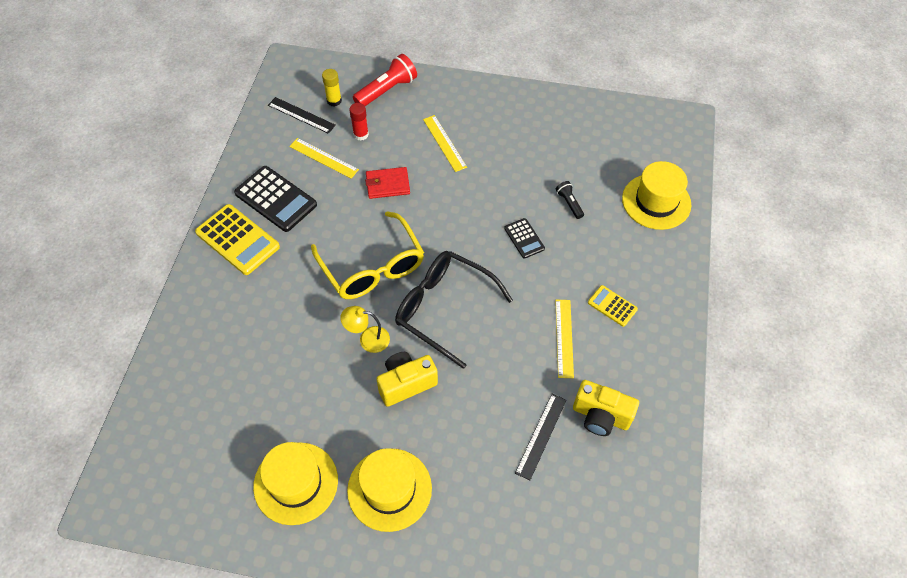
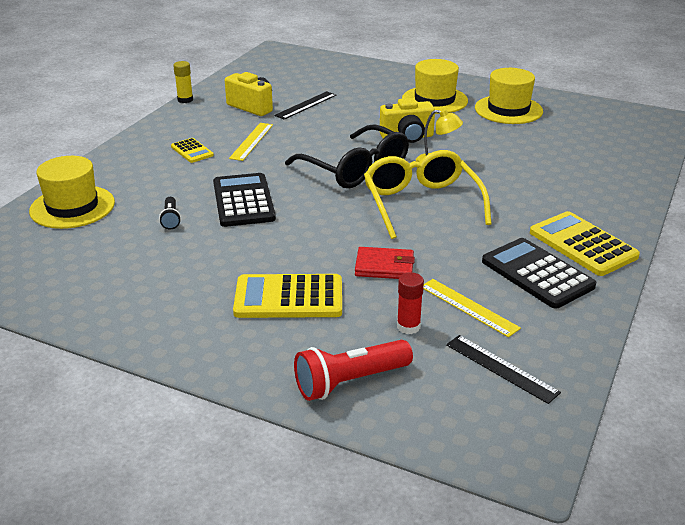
camera: 165 degrees left, 25 degrees down
yellow glue stick [322,69,342,107] -> yellow glue stick moved to [173,61,193,103]
yellow ruler [423,115,467,172] -> yellow calculator [233,274,342,318]
black calculator [504,218,545,259] -> black calculator [213,173,276,227], size x1.85

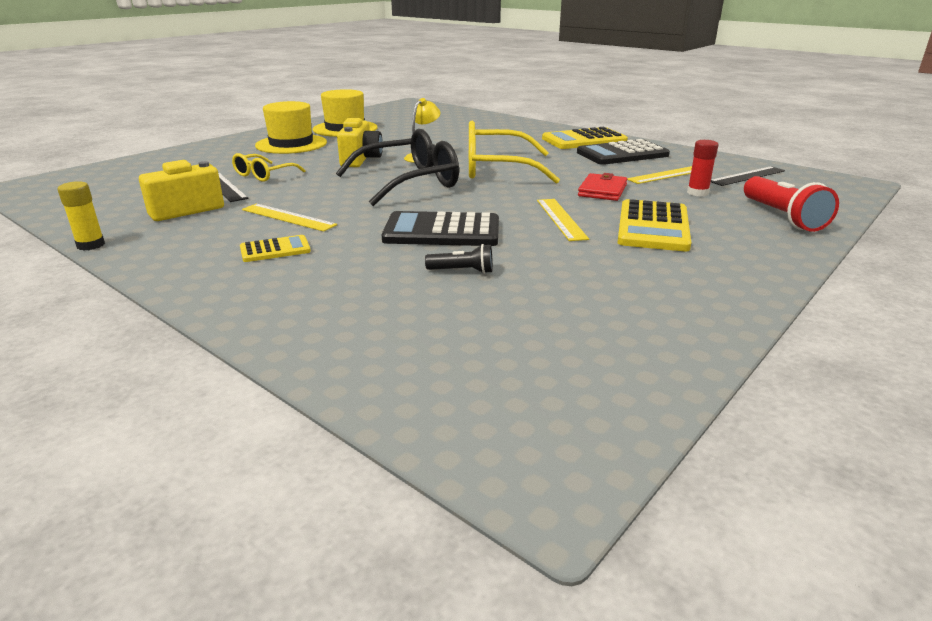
camera: 75 degrees left, 5 degrees down
yellow hat [29,156,115,229] -> none
none -> yellow glasses [232,153,306,182]
none -> yellow ruler [537,199,589,241]

